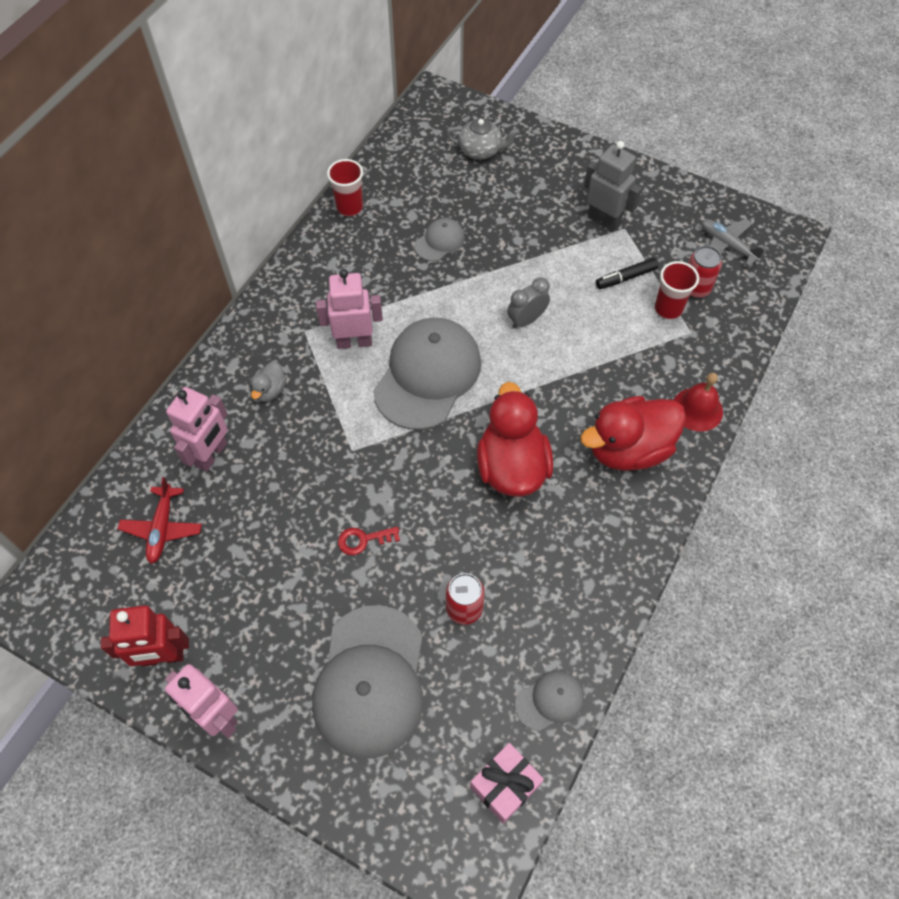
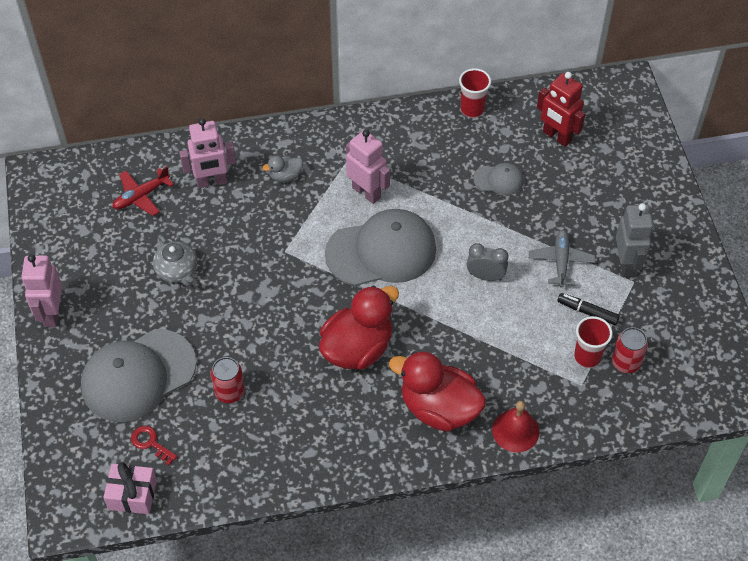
camera: 50 degrees right, 5 degrees down
red robot [101,605,189,666] -> red robot moved to [537,72,585,147]
red key [338,527,400,555] -> red key moved to [131,426,178,466]
grey teapot [447,118,519,160] -> grey teapot moved to [153,235,197,286]
grey cap [515,671,584,731] -> none
grey plane [701,219,766,266] -> grey plane moved to [529,230,595,288]

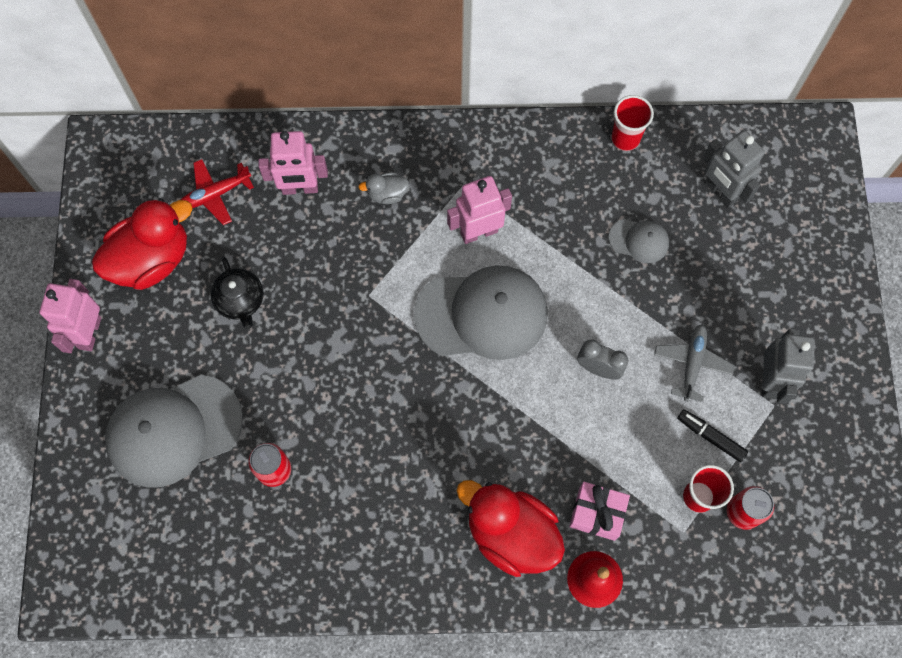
camera: 10 degrees right, 15 degrees up
pink gift [103,463,157,514] -> pink gift moved to [569,482,630,541]
red key [131,426,178,466] -> none
grey teapot [153,235,197,286] -> black teapot [211,257,263,330]
red duck [319,285,399,370] -> red duck moved to [92,198,192,290]
pink robot [346,130,390,204] -> pink robot turned 75 degrees counterclockwise [447,176,512,244]
red robot [537,72,585,147] -> grey robot [703,130,765,208]

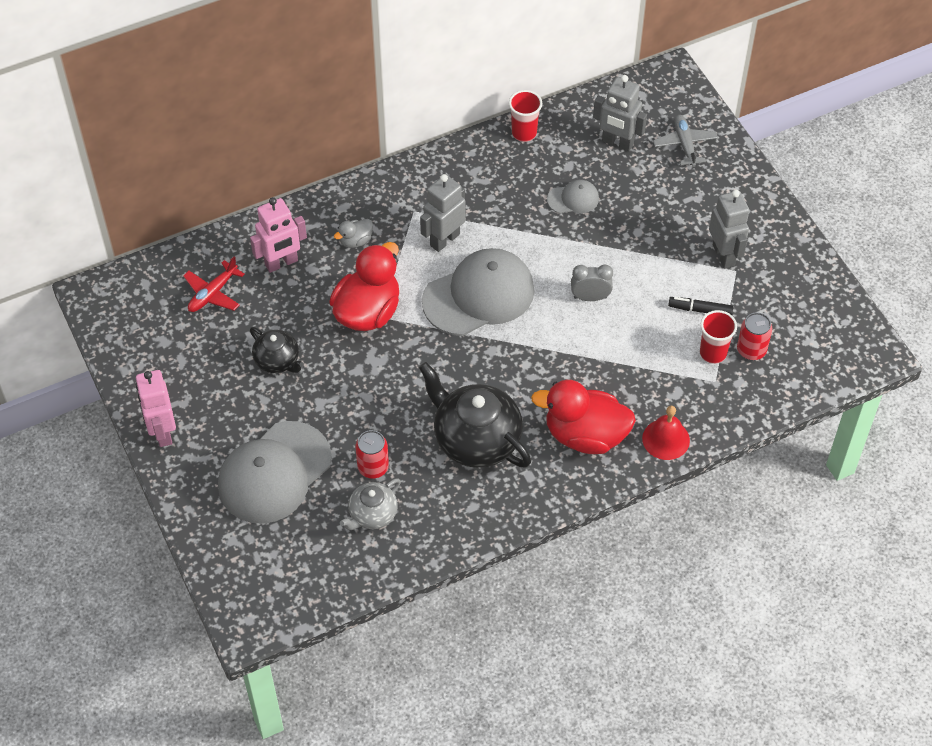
camera: 25 degrees left, 15 degrees down
red duck [92,198,192,290] -> red duck moved to [329,242,399,331]
pink robot [447,176,512,244] -> grey robot [420,174,465,252]
pink gift [569,482,630,541] -> none
grey plane [654,324,735,402] -> grey plane moved to [653,115,718,167]
none -> grey teapot [340,478,401,530]
none -> black teapot [419,362,531,468]

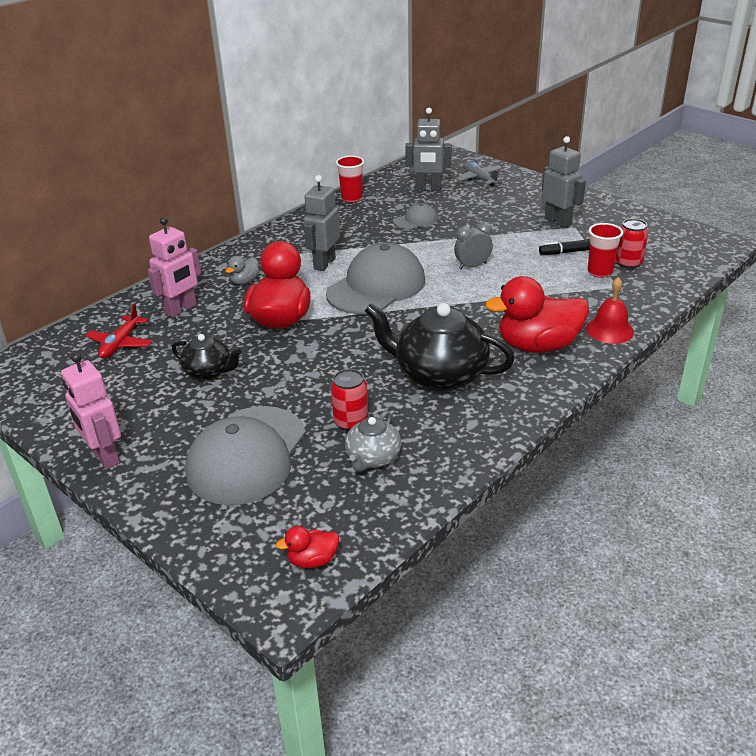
camera: 20 degrees left, 20 degrees down
none -> red duck [276,526,339,568]

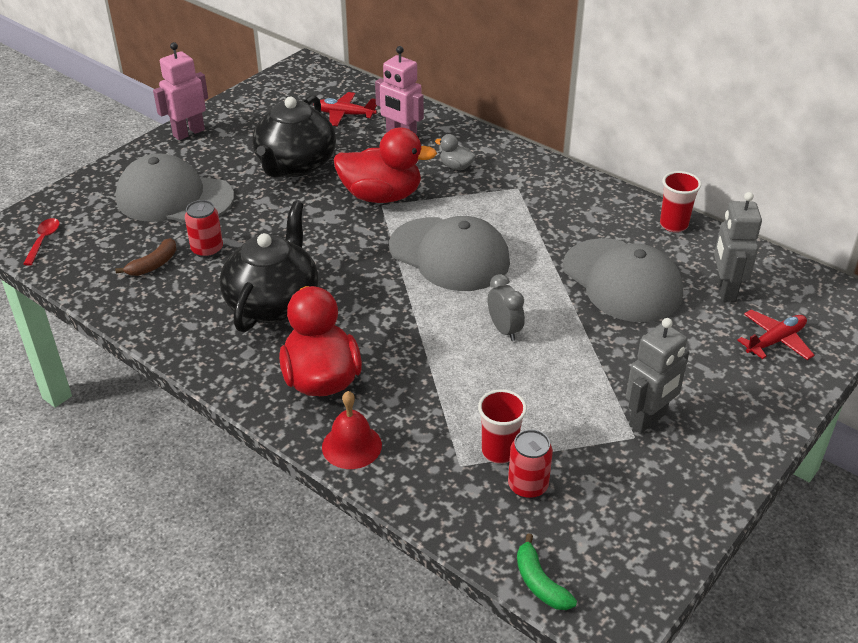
camera: 85 degrees right, 5 degrees up
black teapot [172,334,242,380] -> black teapot [252,95,336,178], size x1.84
red duck [276,526,339,568] -> red spoon [23,218,60,266]
grey robot [303,175,340,271] -> none
grey teapot [345,410,401,472] -> brown banana [115,238,176,276]
grey cap [394,203,438,229] -> grey cap [563,238,683,322], size x2.15
grey plane [456,162,504,187] -> red plane [737,310,815,360]
black marker [539,239,590,255] -> none
none -> green banana [517,533,577,610]

